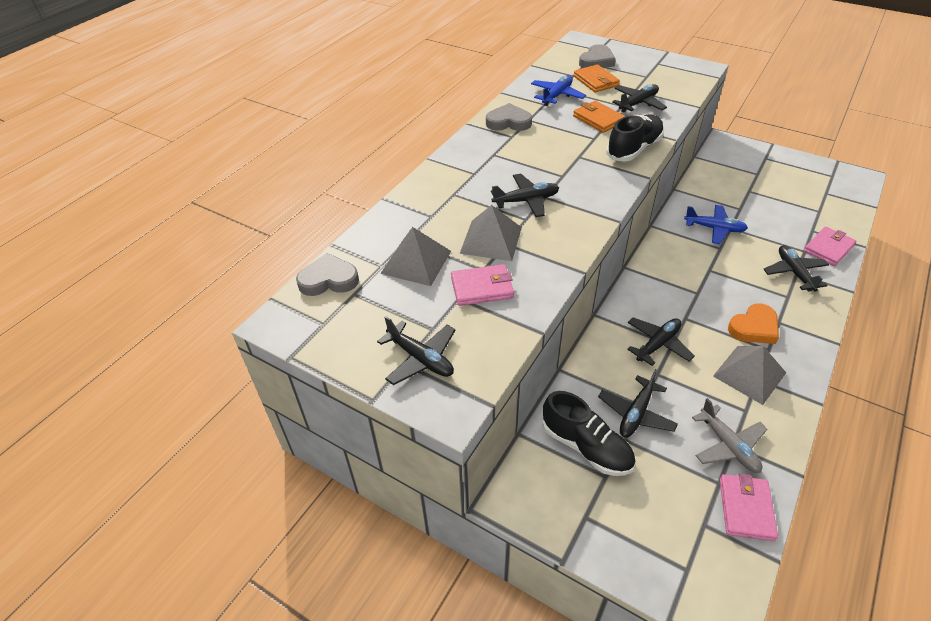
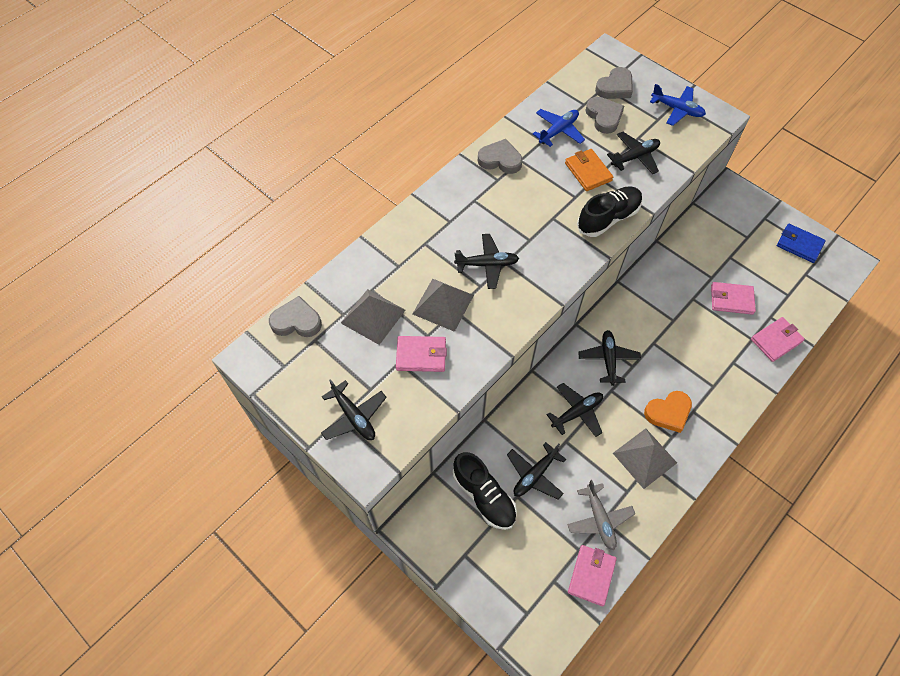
camera: 10 degrees right, 15 degrees up
orange wallet [574,64,620,92] -> grey heart [585,97,624,134]
blue plane [684,205,748,244] -> blue plane moved to [650,84,706,126]
black plane [764,245,829,292] -> black plane moved to [578,330,641,386]
none -> pink wallet [711,282,756,315]
none -> blue wallet [777,224,826,263]

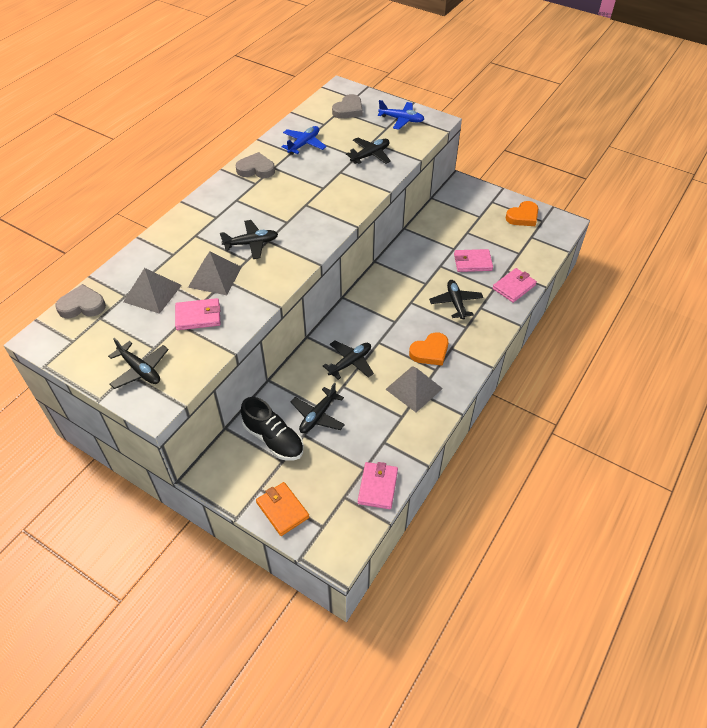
camera: 10 degrees left, 10 degrees down
orange wallet [565,149,613,191] -> orange wallet moved to [256,482,309,536]
grey plane [567,480,635,550] -> none
black shoe [577,186,642,237] -> none
black plane [578,330,641,386] -> black plane moved to [429,280,483,319]
grey heart [585,97,624,134] -> none
blue wallet [777,224,826,263] -> orange heart [506,201,538,226]

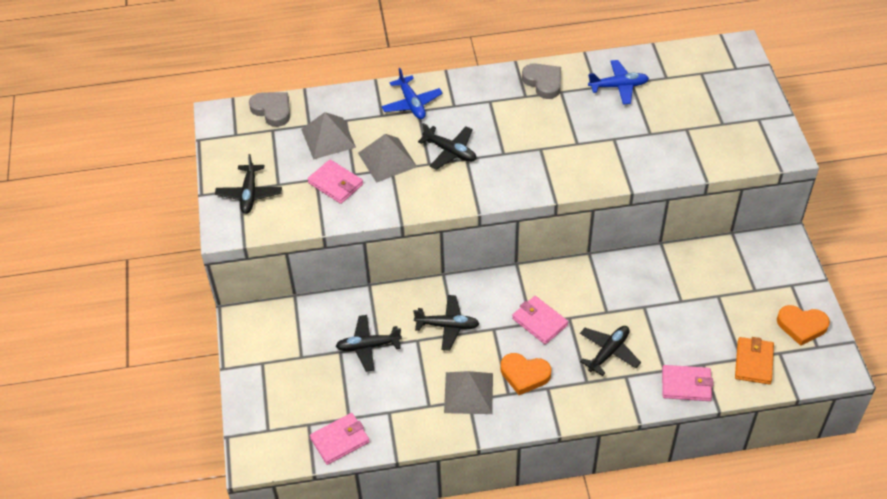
camera: 50 degrees right, 0 degrees up
black shoe [241,397,304,461] -> none
orange wallet [256,482,309,536] -> orange wallet moved to [735,337,774,384]
grey heart [332,94,363,119] -> none
black plane [346,137,391,164] -> none
blue plane [378,100,424,130] -> blue plane moved to [381,68,443,119]
pink wallet [454,249,493,272] -> pink wallet moved to [512,296,568,345]

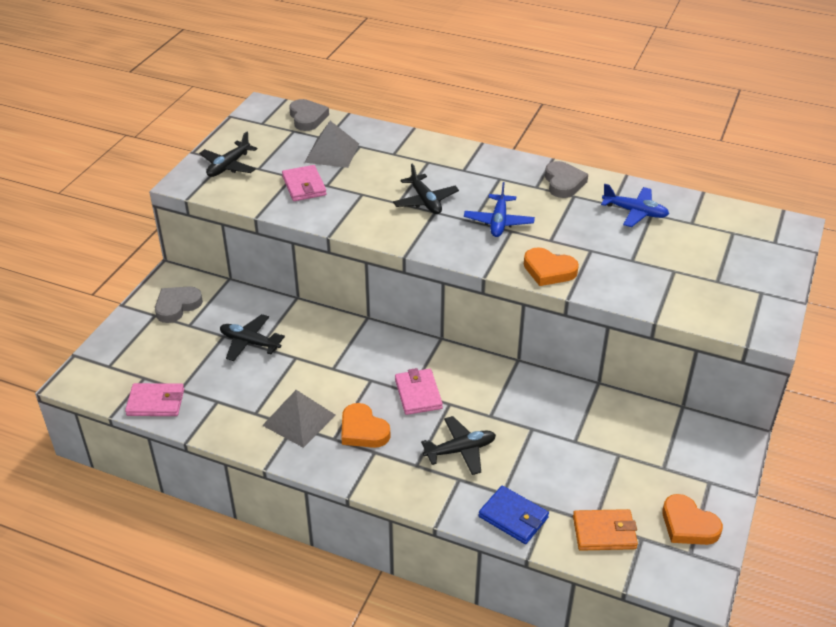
camera: 30 degrees right, 10 degrees down
grey pyramid [358,134,417,183] -> none
blue plane [381,68,443,119] -> blue plane moved to [464,182,535,237]
black plane [413,295,480,351] -> none
pink wallet [662,365,713,401] -> blue wallet [479,485,549,544]
orange wallet [735,337,774,384] -> orange wallet turned 45 degrees clockwise [573,509,638,551]
none -> grey heart [155,286,203,323]
none -> orange heart [524,247,579,286]

